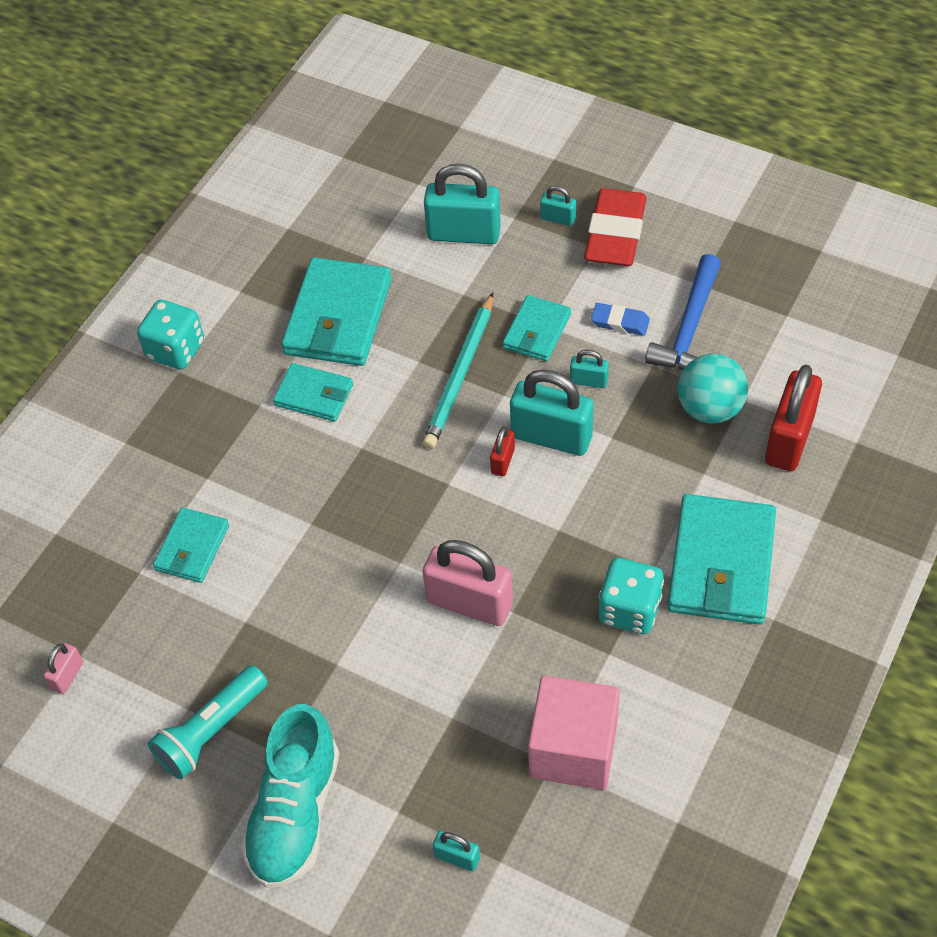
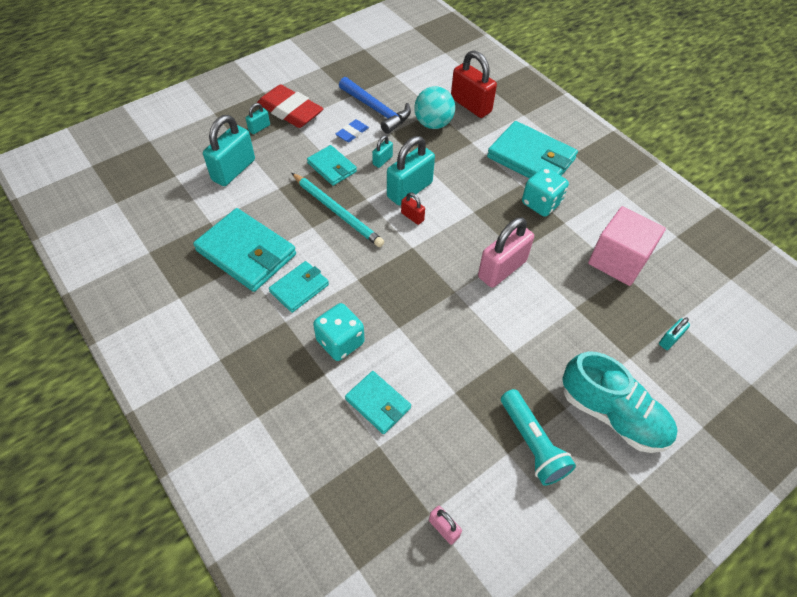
camera: 70 degrees left, 0 degrees up
turquoise dice [137,300,204,370] -> turquoise dice moved to [313,303,364,361]

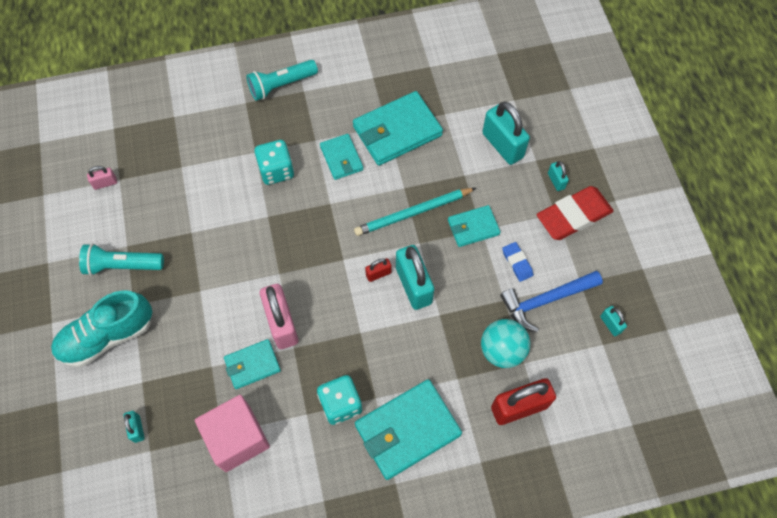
camera: 115 degrees right, 10 degrees up
turquoise wallet [345,371,411,434] -> turquoise wallet moved to [224,339,281,389]
turquoise padlock [372,135,393,168] -> turquoise padlock moved to [600,306,627,336]
none -> turquoise flashlight [246,60,318,101]

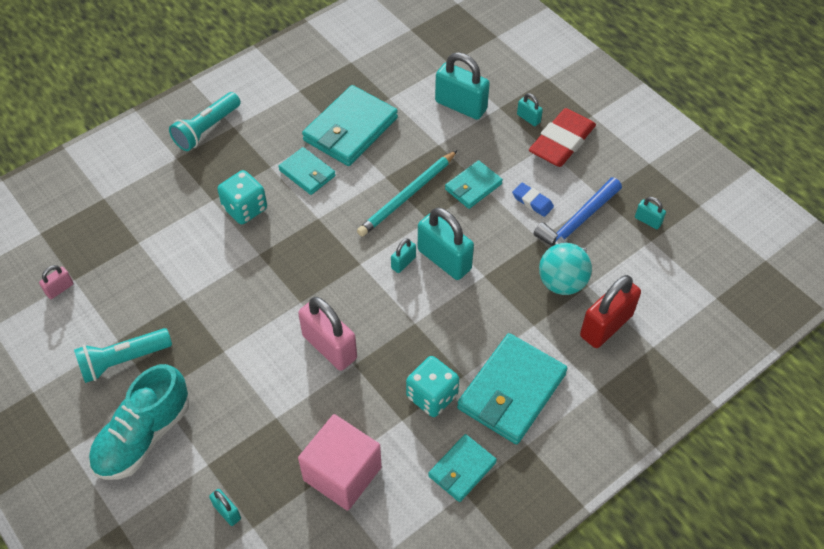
camera: 25 degrees left, 10 degrees down
turquoise wallet [224,339,281,389] -> turquoise wallet moved to [428,434,497,502]
red padlock [365,258,392,282] -> turquoise padlock [391,238,416,273]

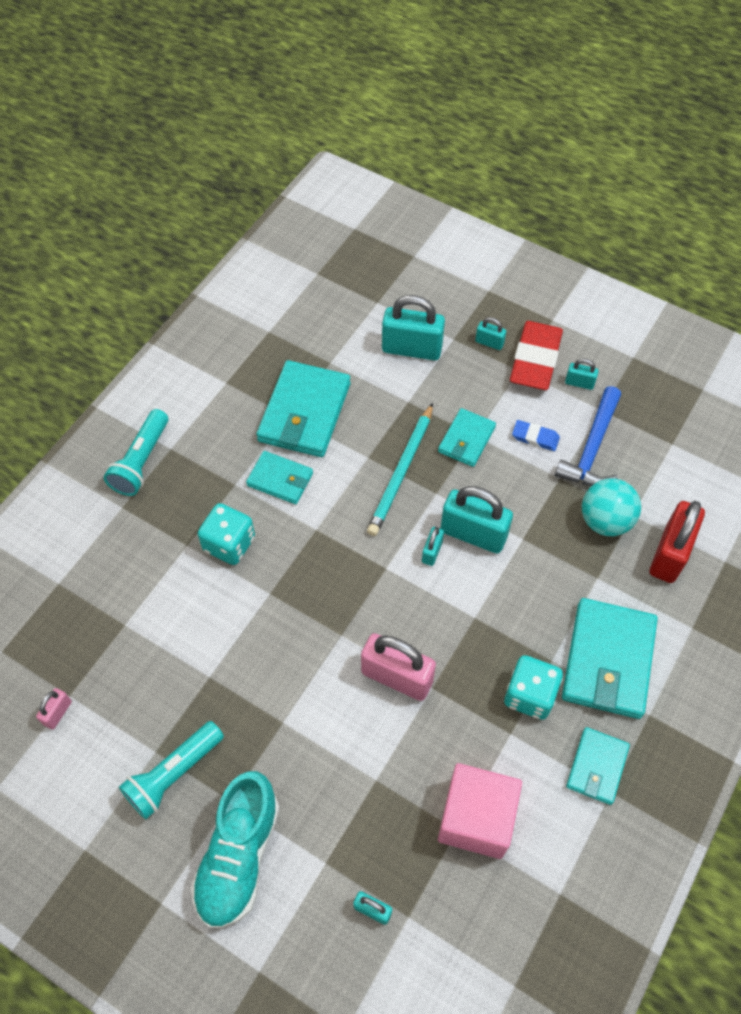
camera: 20 degrees left, 5 degrees up
turquoise padlock [635,197,666,229] -> turquoise padlock moved to [565,359,599,390]

